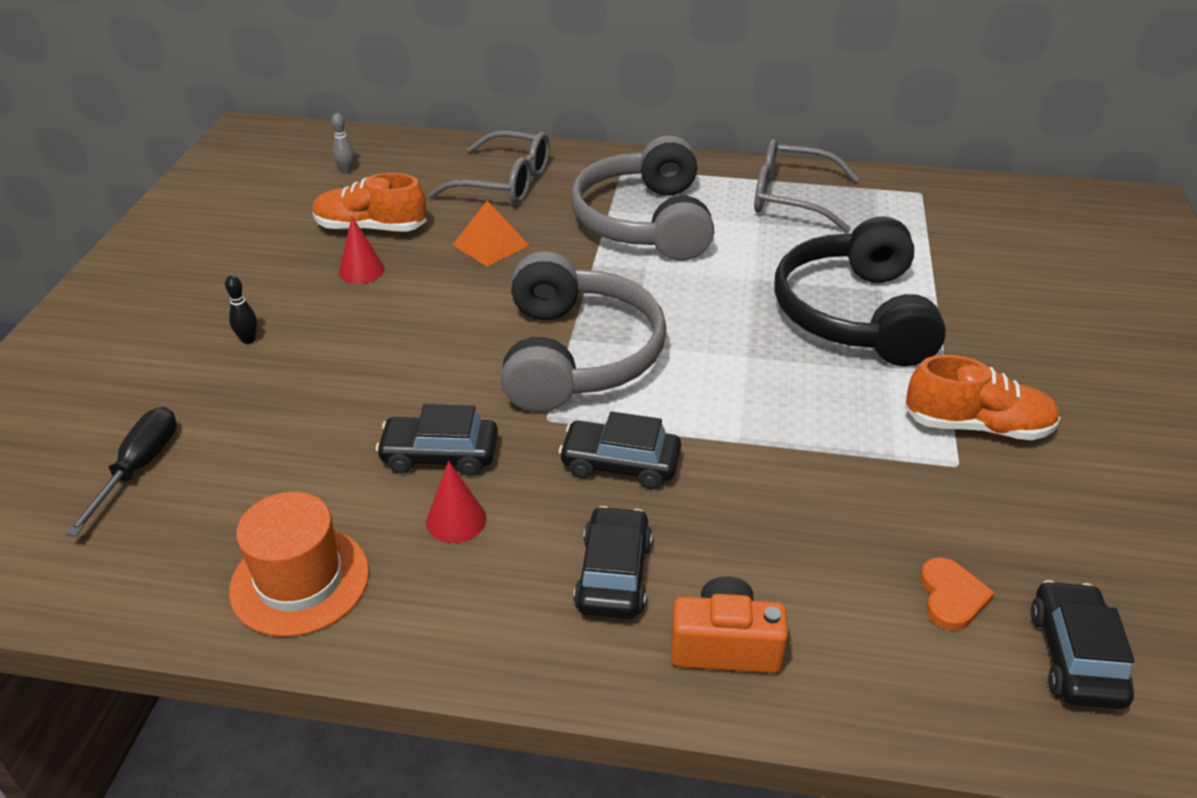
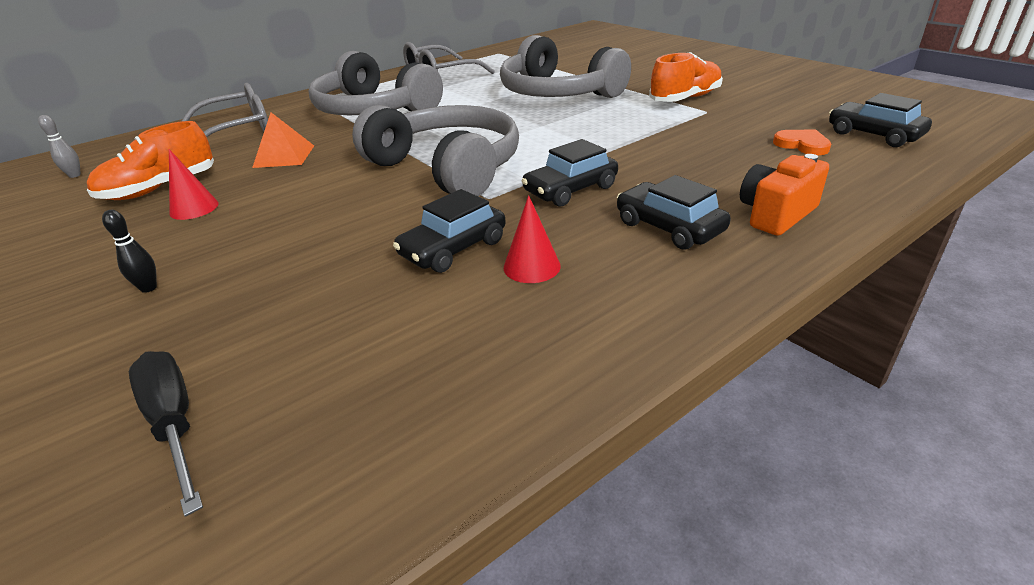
camera: 45 degrees left, 5 degrees down
orange hat [229,492,369,637] -> none
black headphones [774,216,946,366] -> grey headphones [500,35,631,98]

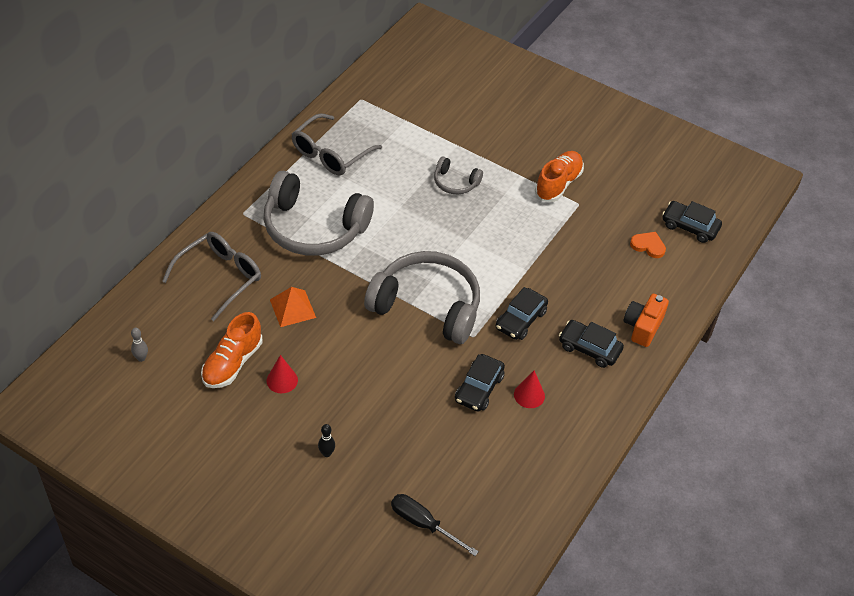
camera: 25 degrees left, 15 degrees up
grey headphones [500,35,631,98] -> grey headphones [434,156,483,194], size x0.47

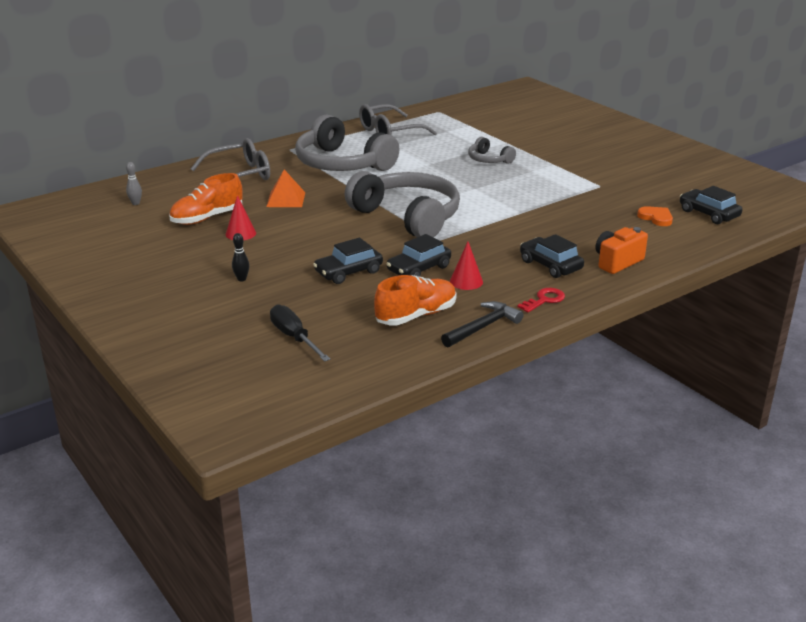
camera: 25 degrees right, 20 degrees down
black car [496,287,548,340] -> black car moved to [313,238,383,284]
orange shoe [535,151,584,202] -> orange shoe moved to [374,275,457,325]
none -> black hammer [441,301,524,348]
none -> red key [518,288,565,313]

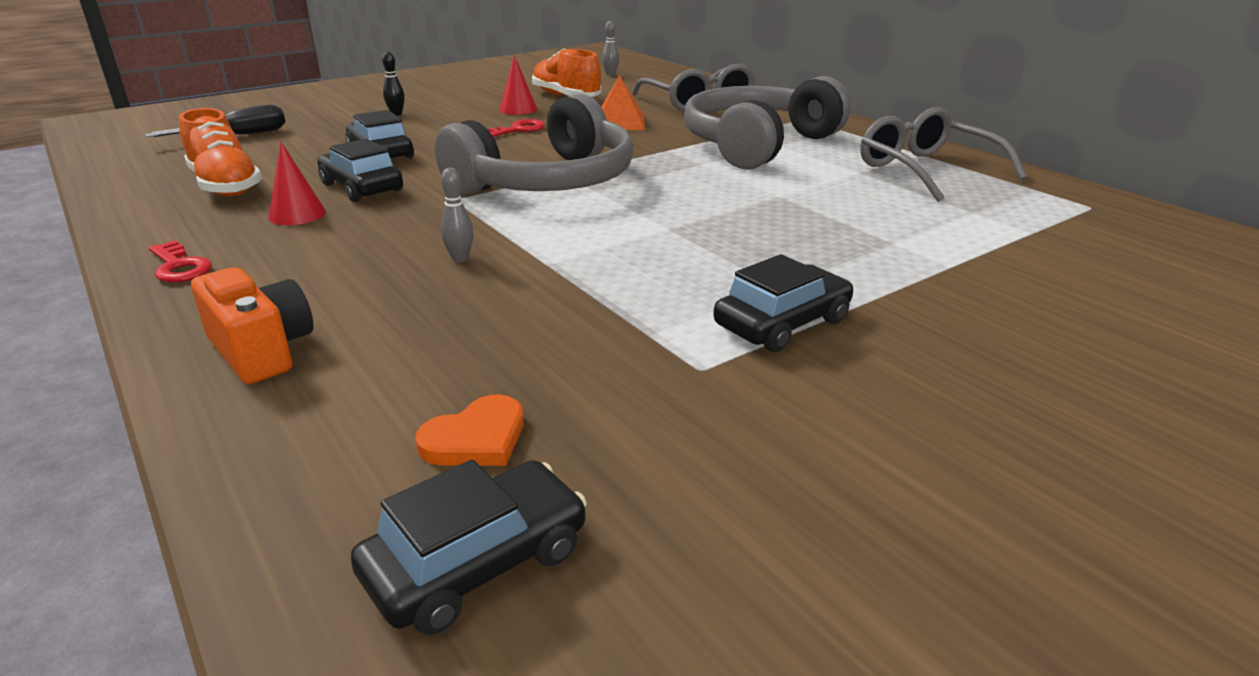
camera: 90 degrees right, 0 degrees up
black hammer [441,301,524,348] -> none
grey headphones [468,137,516,164] -> none
black car [520,234,584,278] -> black car moved to [713,254,853,352]
none -> grey bowling pin [440,168,474,262]
none -> red key [488,119,545,137]

